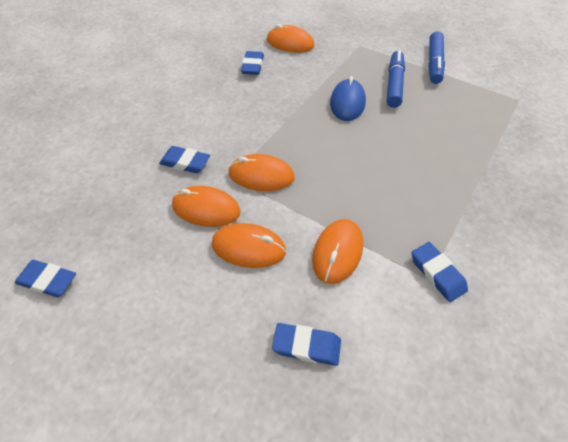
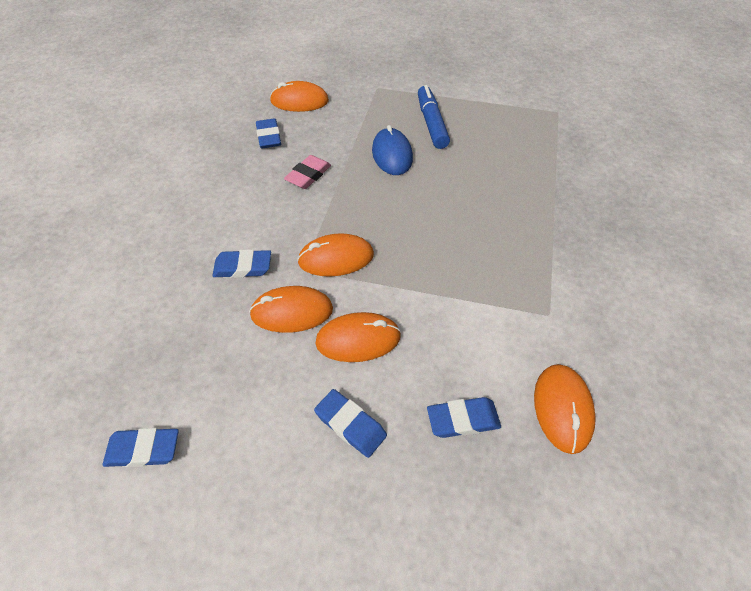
camera: 20 degrees left, 0 degrees up
orange mouse [312,219,363,284] -> orange mouse moved to [534,364,596,454]
blue eraser [412,242,468,302] -> blue eraser moved to [314,389,387,458]
blue marker [428,31,445,84] -> none
none -> pink eraser [284,155,331,189]

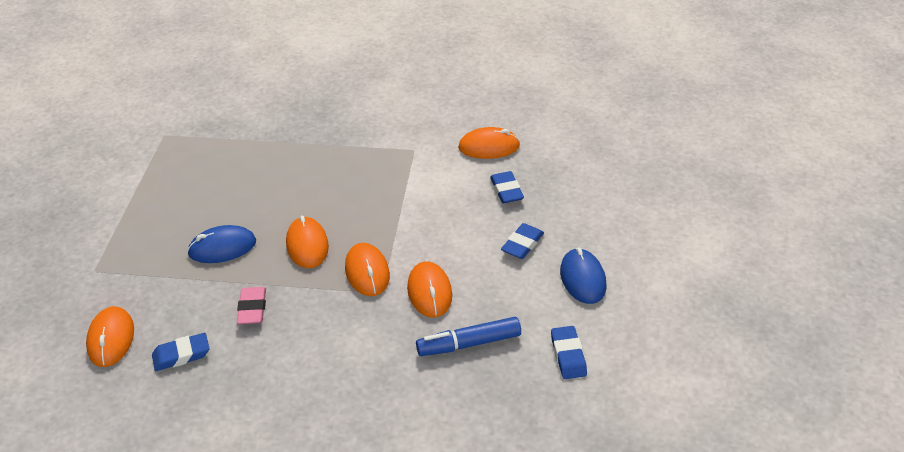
camera: 95 degrees left, 10 degrees down
blue eraser [212,249,271,278] -> none
pink eraser [284,155,331,189] -> pink eraser turned 60 degrees clockwise [237,287,266,324]
orange mouse [315,312,401,362] -> orange mouse moved to [286,216,329,268]
blue marker [418,85,450,149] -> blue marker moved to [416,317,521,356]
none -> blue mouse [560,248,607,304]

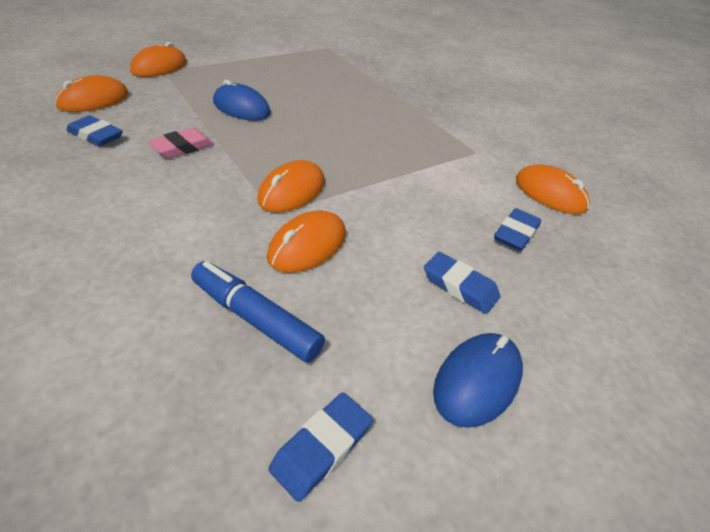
camera: 45 degrees right, 0 degrees up
orange mouse [286,216,329,268] -> orange mouse moved to [130,42,187,77]
blue eraser [501,223,544,259] -> blue eraser turned 45 degrees clockwise [424,252,500,314]

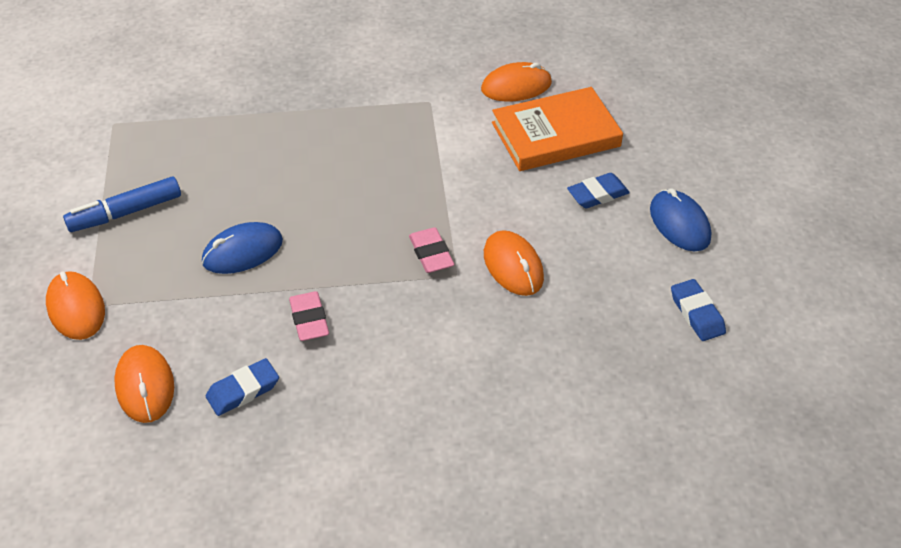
camera: 60 degrees left, 5 degrees up
blue marker [191,261,325,363] -> blue marker moved to [63,176,181,232]
orange mouse [257,160,325,213] -> pink eraser [409,227,454,273]
blue eraser [494,208,541,251] -> orange book [492,87,623,171]

